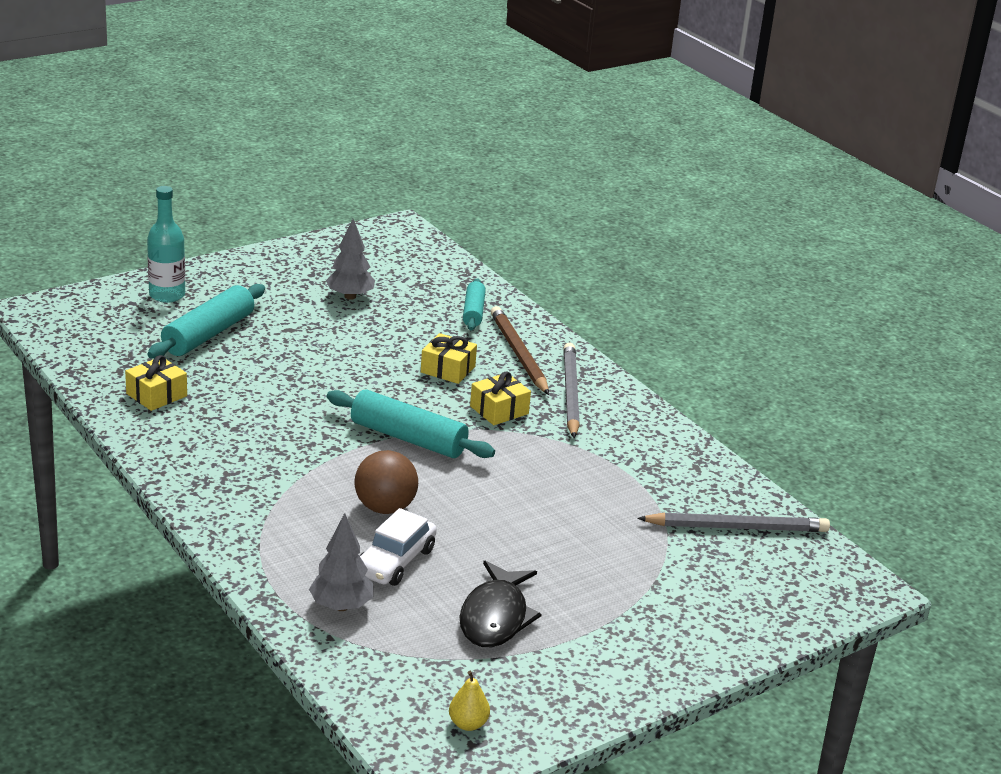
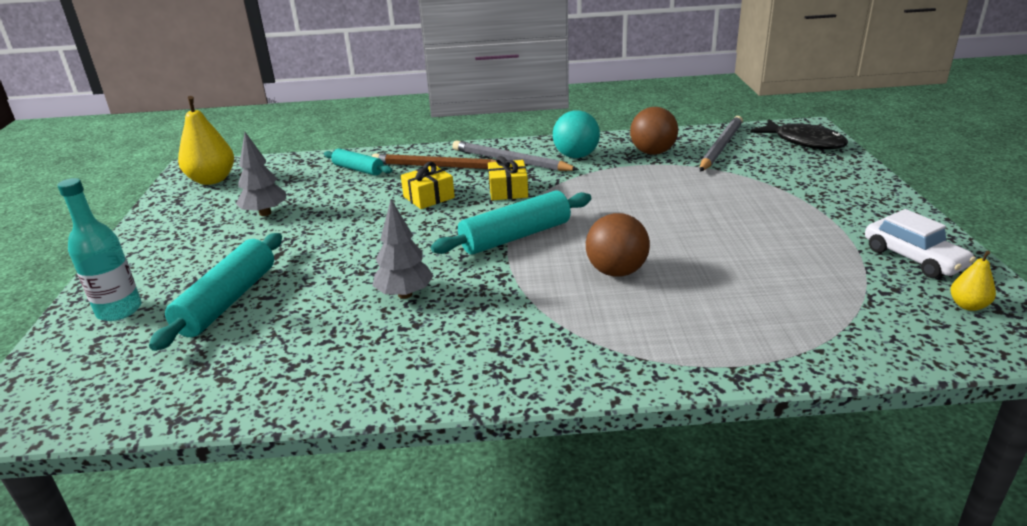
camera: 55 degrees left, 0 degrees up
yellow gift [125,355,187,411] -> none
turquoise rolling pin [147,284,265,359] -> turquoise rolling pin turned 45 degrees clockwise [149,233,282,351]
grey tree [309,513,373,611] -> grey tree moved to [373,199,433,299]
white car [360,508,437,586] -> white car moved to [865,209,976,278]
black fish [459,561,542,647] -> black fish moved to [750,119,848,150]
none -> yellow pear [178,96,234,185]
none -> turquoise ball [553,110,600,158]
none -> brown ball [630,107,678,155]

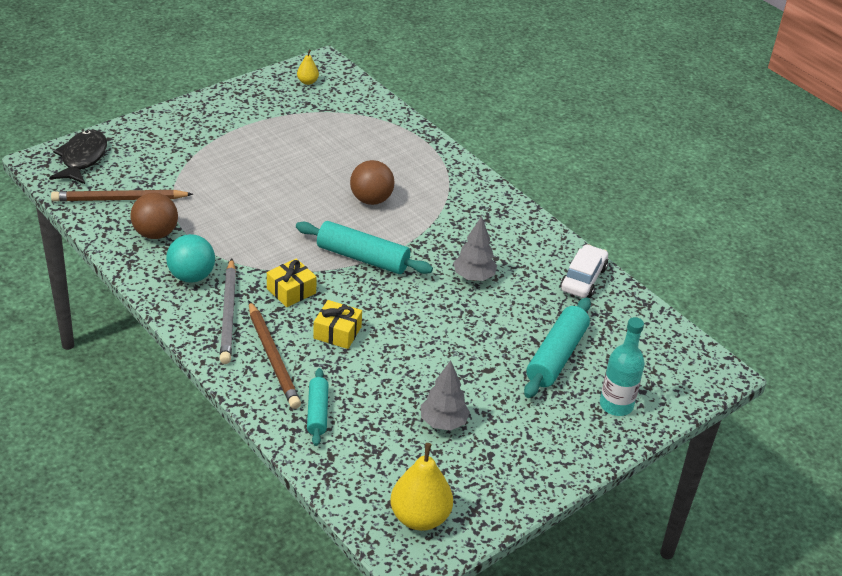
camera: 130 degrees left, 10 degrees up
turquoise rolling pin [149,233,282,351] -> turquoise rolling pin turned 45 degrees counterclockwise [524,297,591,398]
grey pencil [700,116,743,171] -> brown pencil [51,190,193,202]
white car [865,209,976,278] -> white car moved to [560,244,608,298]

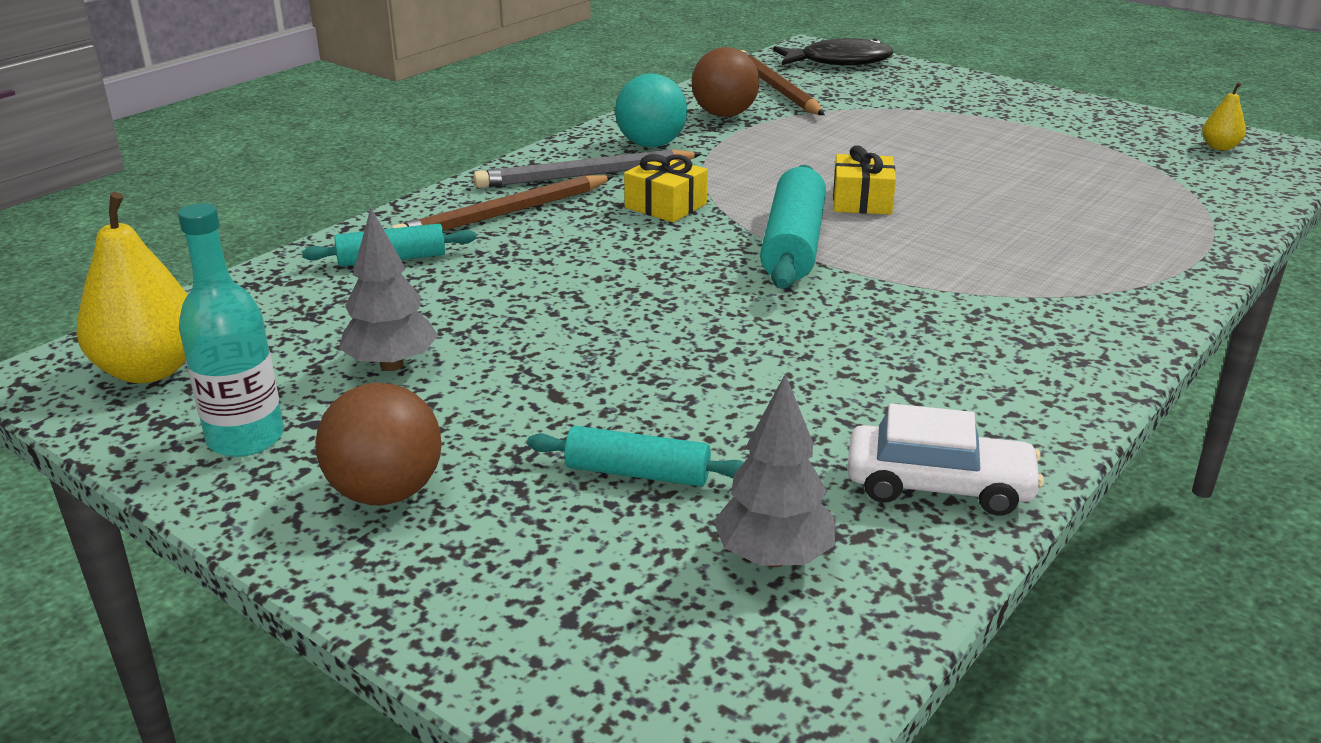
camera: 80 degrees right, 10 degrees down
yellow gift [313,300,362,349] -> yellow gift moved to [833,145,896,215]
brown ball [350,160,395,205] -> brown ball moved to [315,382,441,505]
grey tree [453,216,497,281] -> grey tree moved to [713,374,836,567]
turquoise rolling pin [524,297,591,398] -> turquoise rolling pin [527,426,744,487], size x0.61
turquoise bottle [600,317,645,416] -> turquoise bottle moved to [178,203,284,457]

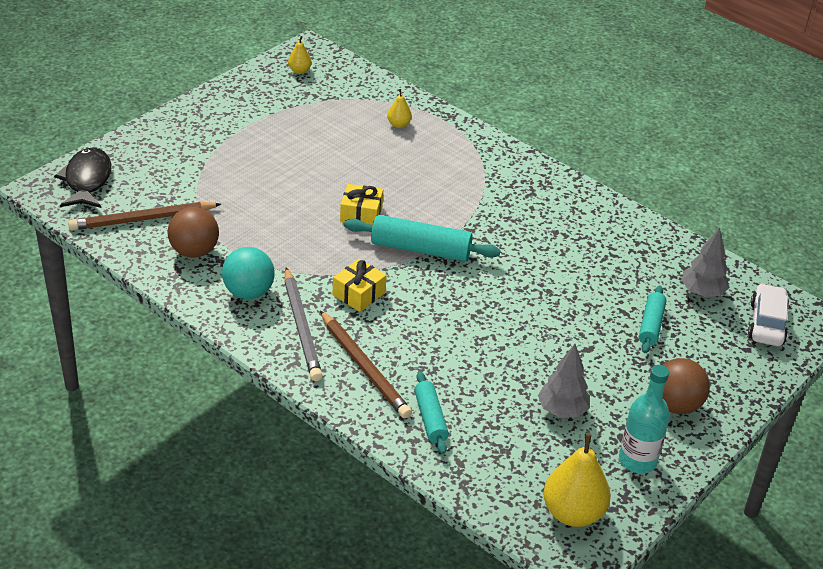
camera: 90 degrees left, 10 degrees up
white car [847,404,1044,516] -> white car moved to [748,283,789,346]
none -> yellow pear [387,89,412,128]

